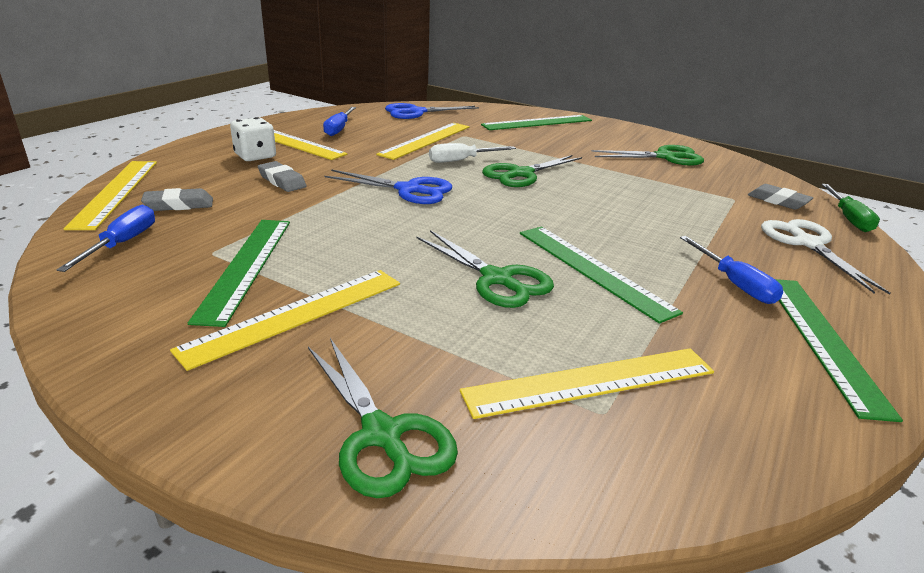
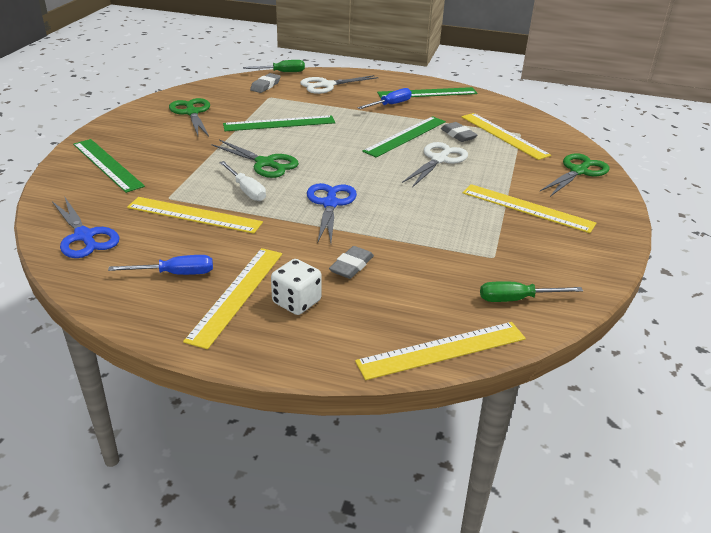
camera: 105 degrees left, 5 degrees up
blue screwdriver [56,205,155,272] -> green screwdriver [480,281,583,302]
grey eraser [141,188,213,211] -> grey eraser moved to [441,122,477,142]
green ruler [188,220,290,327] -> green ruler moved to [223,115,335,131]
green scissors [416,230,554,308] -> white scissors [402,142,468,188]

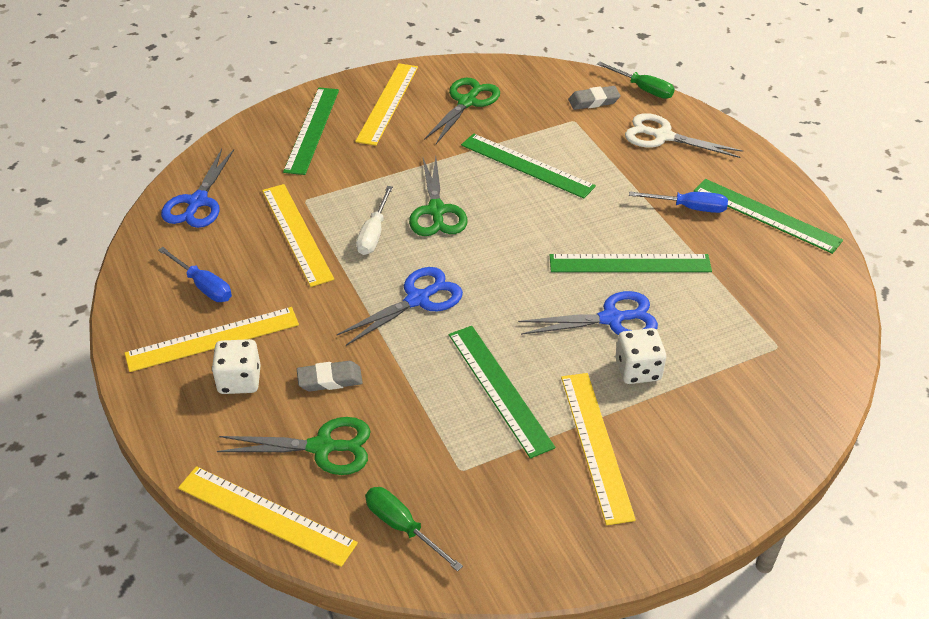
camera: 50 degrees right, 10 degrees up
white scissors [402,142,468,188] -> blue scissors [518,291,658,335]
grey eraser [441,122,477,142] -> none
yellow ruler [461,113,551,160] -> yellow ruler moved to [355,63,418,146]
green scissors [540,153,609,197] -> green scissors moved to [217,417,371,475]
none -> green ruler [449,326,555,458]
none -> white dice [616,328,666,384]

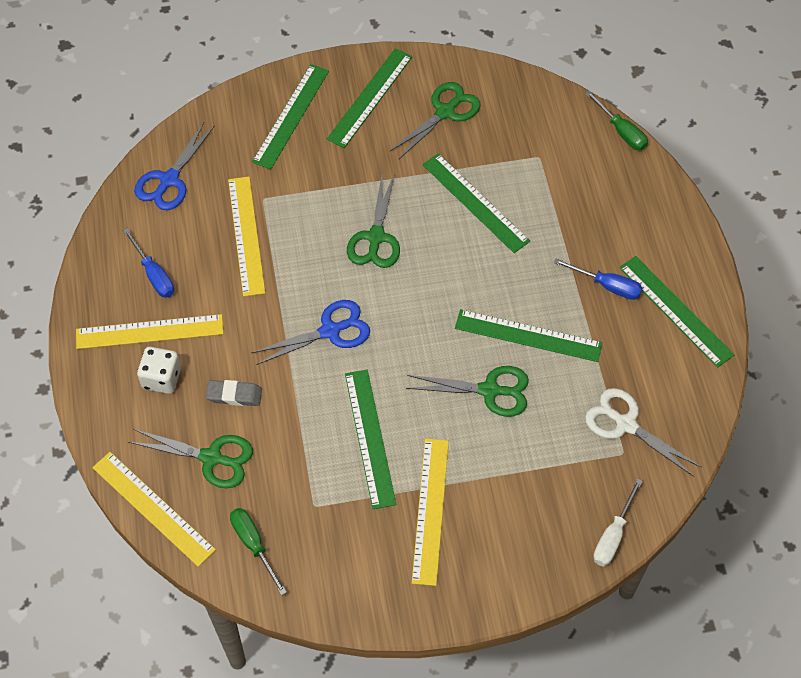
camera: 15 degrees right, 15 degrees up
yellow ruler [355,63,418,146] -> green ruler [327,48,412,148]
white screwdriver [356,186,393,255] -> white screwdriver moved to [593,478,643,566]
blue scissors [518,291,658,335] -> green scissors [406,366,529,417]
grey eraser [568,86,620,110] -> none
white dice [616,328,666,384] -> none
white scissors [625,113,743,158] -> white scissors moved to [585,388,702,477]

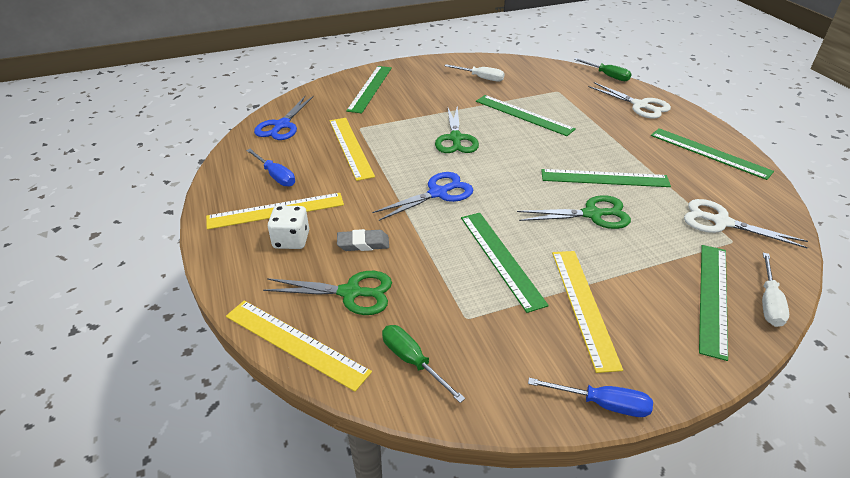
camera: 10 degrees left, 20 degrees down
green ruler [327,48,412,148] -> green ruler moved to [699,245,728,361]
green scissors [390,82,481,159] -> white screwdriver [445,64,505,82]
blue screwdriver [553,258,642,300] -> blue screwdriver moved to [528,378,653,417]
none -> white scissors [588,82,671,119]

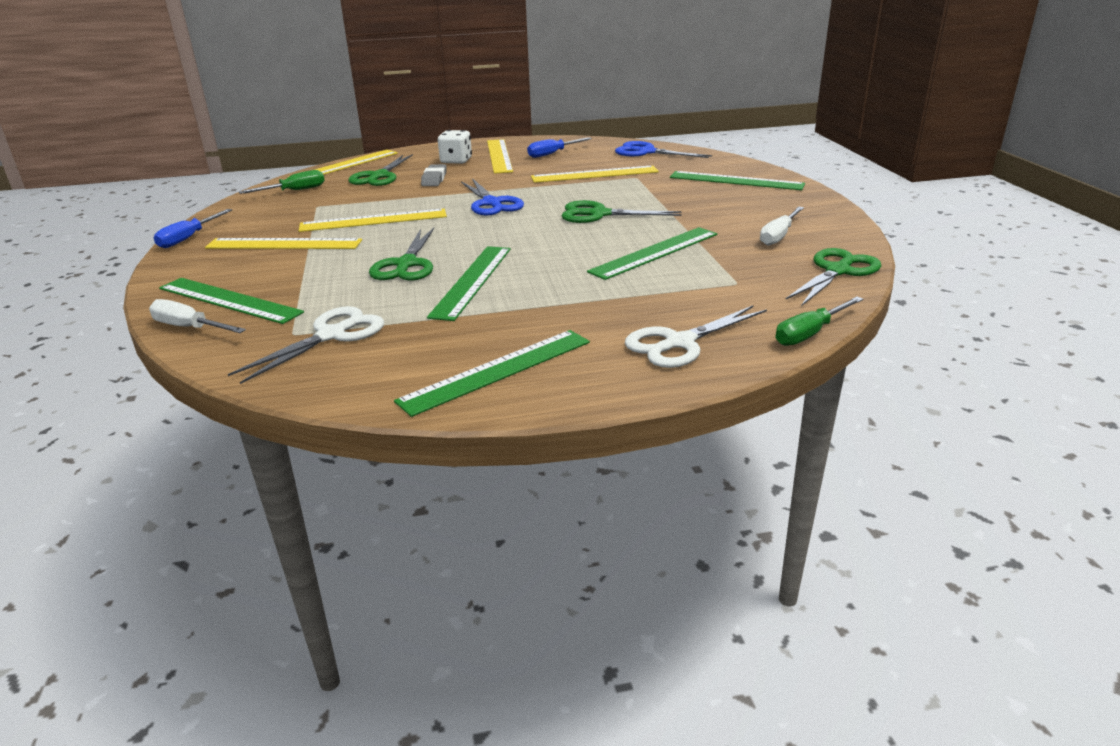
camera: 100 degrees right, 10 degrees down
green ruler [461,213,549,313] -> yellow ruler [299,209,447,232]
none -> green scissors [785,248,881,306]

